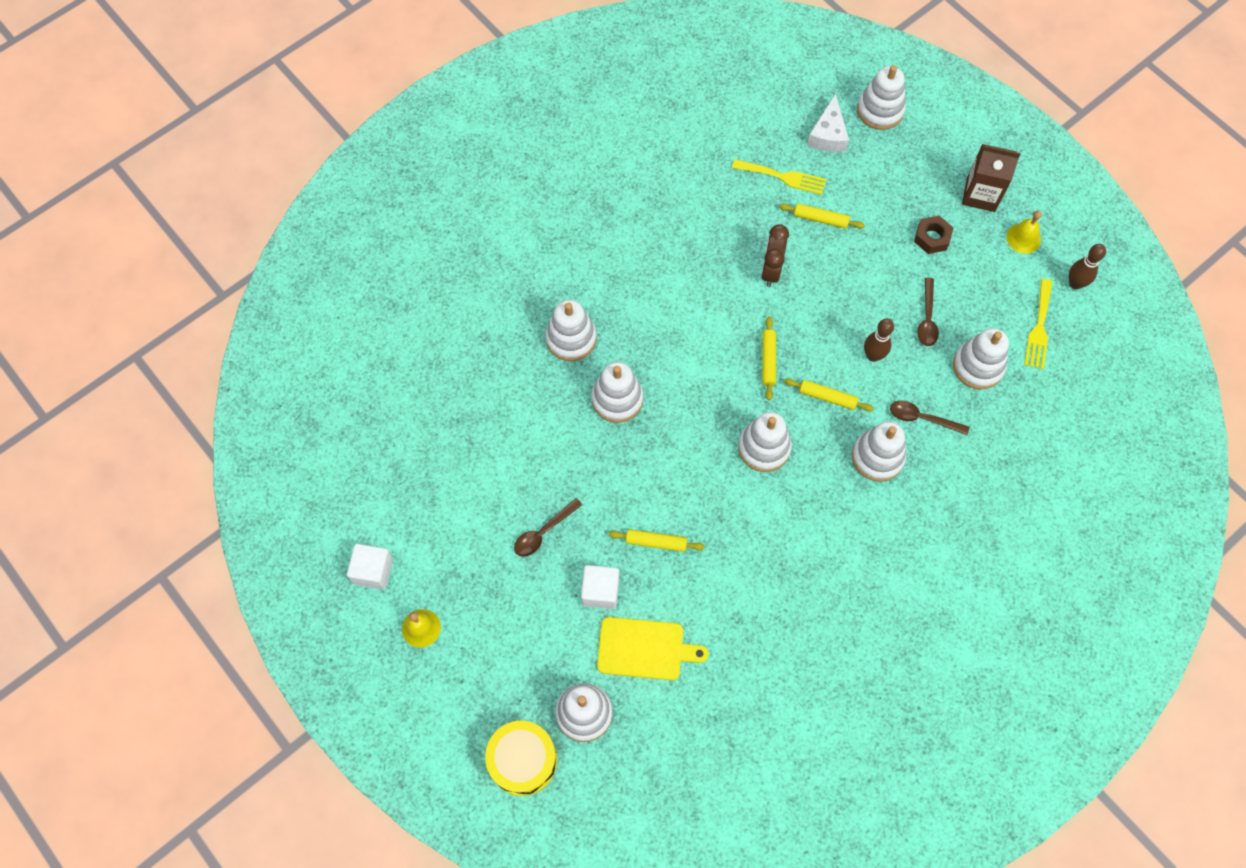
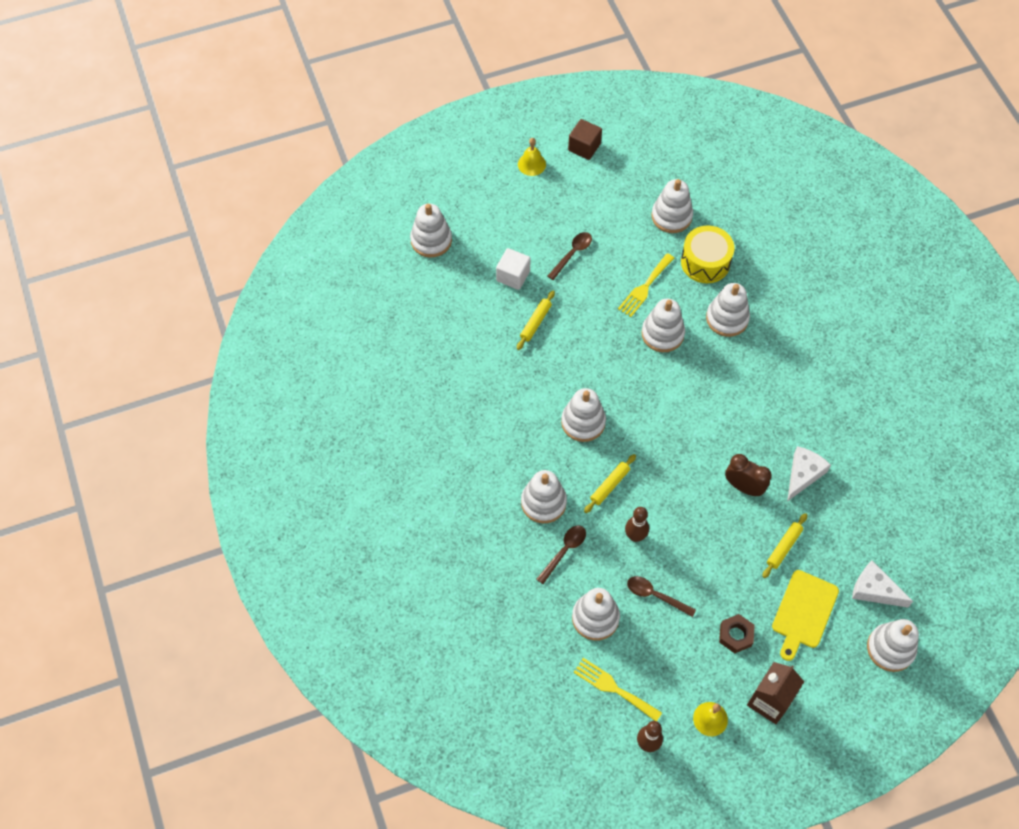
camera: 110 degrees right, 5 degrees down
white cube [347,544,393,590] -> brown cube [568,119,602,160]
yellow drum [485,720,557,796] -> yellow drum moved to [681,226,734,283]
brown spoon [514,498,582,557] -> brown spoon turned 60 degrees clockwise [548,232,592,280]
yellow cutting board [597,617,709,680] -> yellow cutting board moved to [772,570,839,661]
yellow fork [732,159,826,195] -> yellow fork moved to [618,253,674,317]
yellow rolling pin [762,316,776,400] -> none
none -> white stacking toy [651,179,693,233]
none -> white cheese [787,446,831,502]

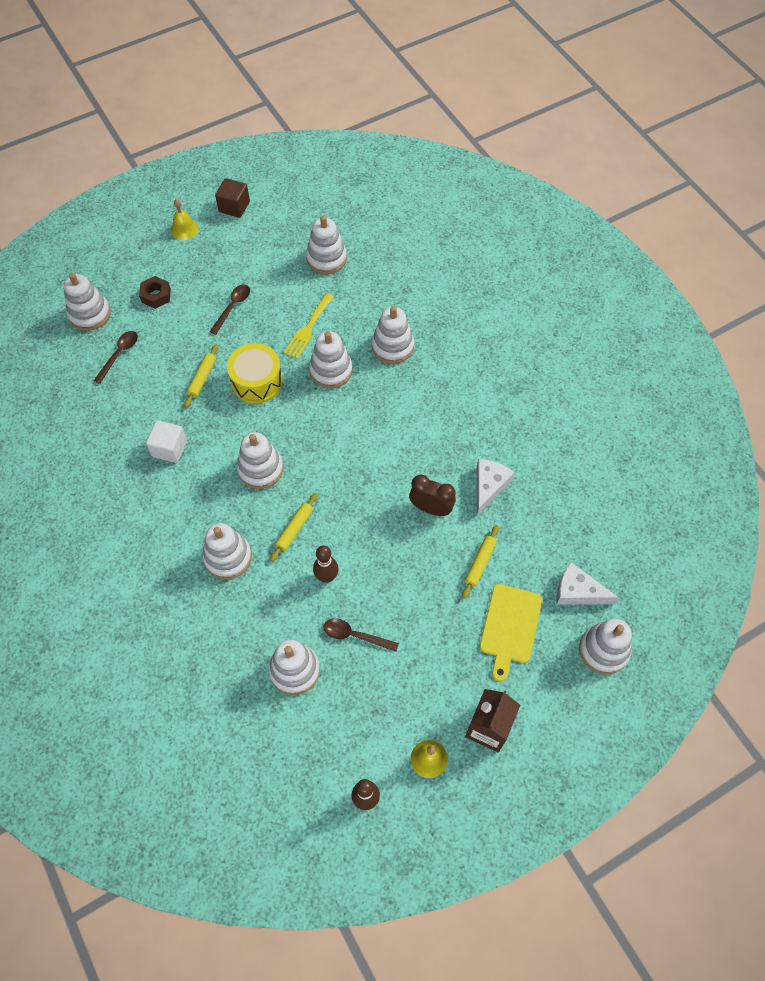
camera: 10 degrees left, 0 degrees up
white cube [496,248,531,290] -> white cube moved to [146,421,187,463]
brown spoon [536,526,586,584] -> brown spoon moved to [94,331,138,384]
yellow fork [574,658,662,721] -> none
yellow drum [681,226,734,283] -> yellow drum moved to [227,343,283,404]
brown nut [719,614,755,653] -> brown nut moved to [139,276,171,309]

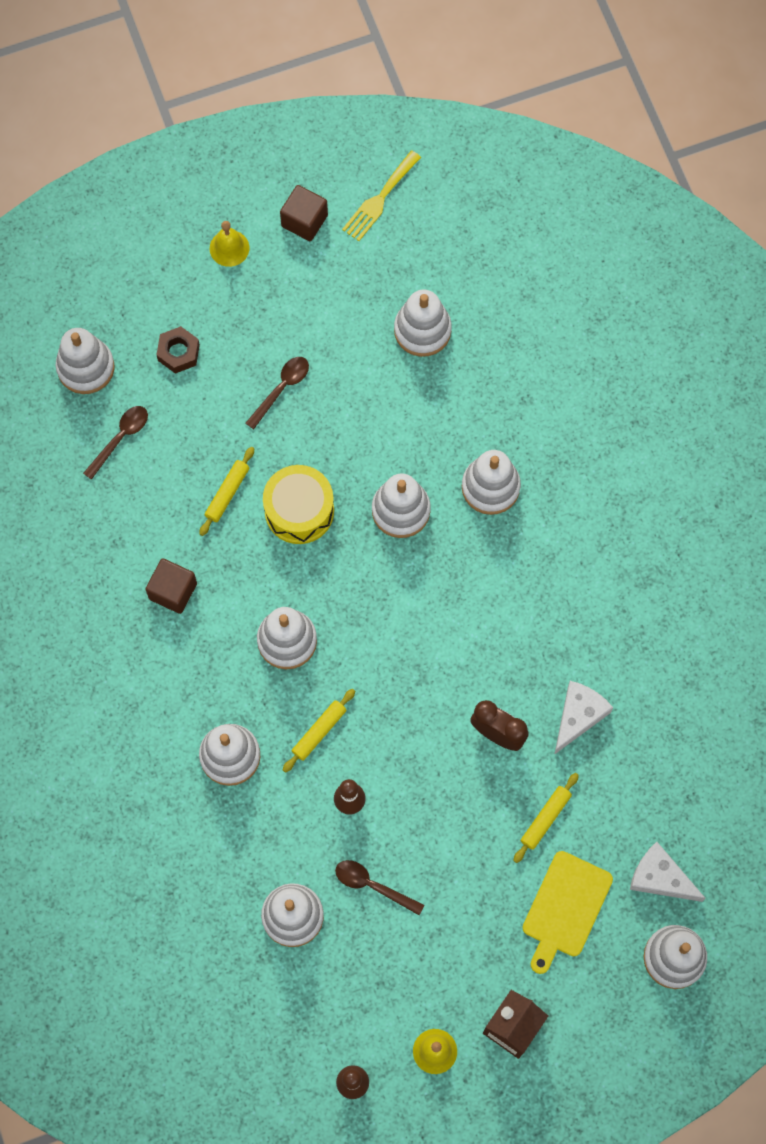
camera: 10 degrees right, 10 degrees up
white cube [146,421,187,463] -> brown cube [145,558,197,614]
yellow fork [284,293,334,359] -> yellow fork moved to [342,151,421,241]

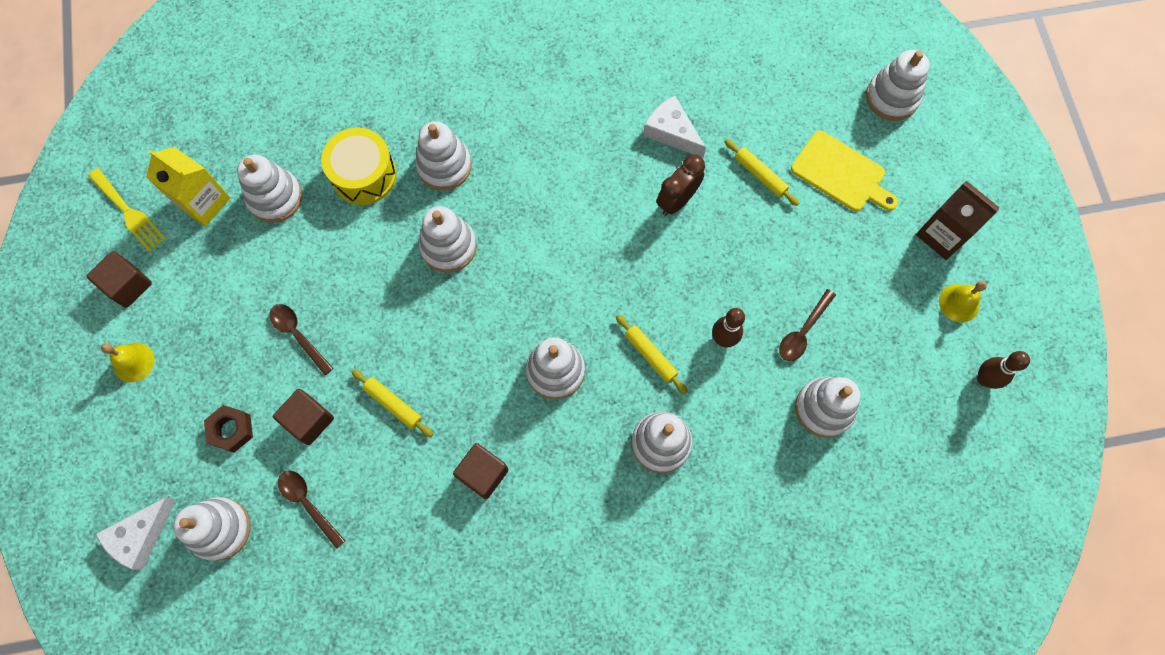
camera: 80 degrees left, 0 degrees up
yellow drum [263,465,334,544] -> yellow drum moved to [321,127,397,205]
white cheese [630,842,706,902] -> white cheese moved to [96,497,176,570]
none -> yellow carton [146,147,231,226]
none -> brown cube [273,389,334,445]

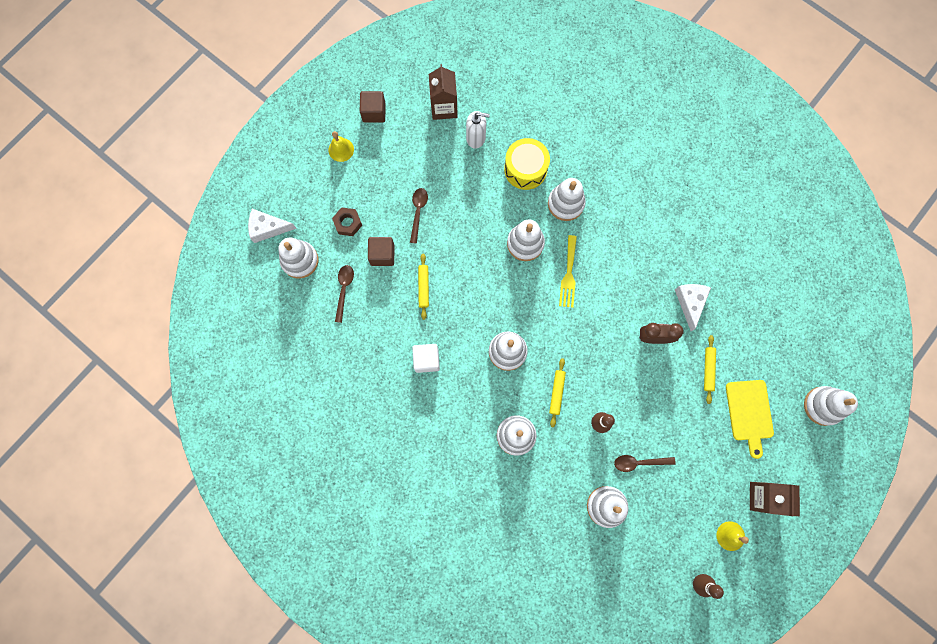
camera: 50 degrees right, 5 degrees up
yellow fork [88,168,166,252] -> yellow fork moved to [559,235,577,308]
yellow carton [146,147,231,226] -> brown carton [429,64,458,120]
white stacking toy [237,155,302,223] -> white soap dispenser [466,111,490,149]
brown cube [453,443,509,499] -> white cube [412,344,440,373]

